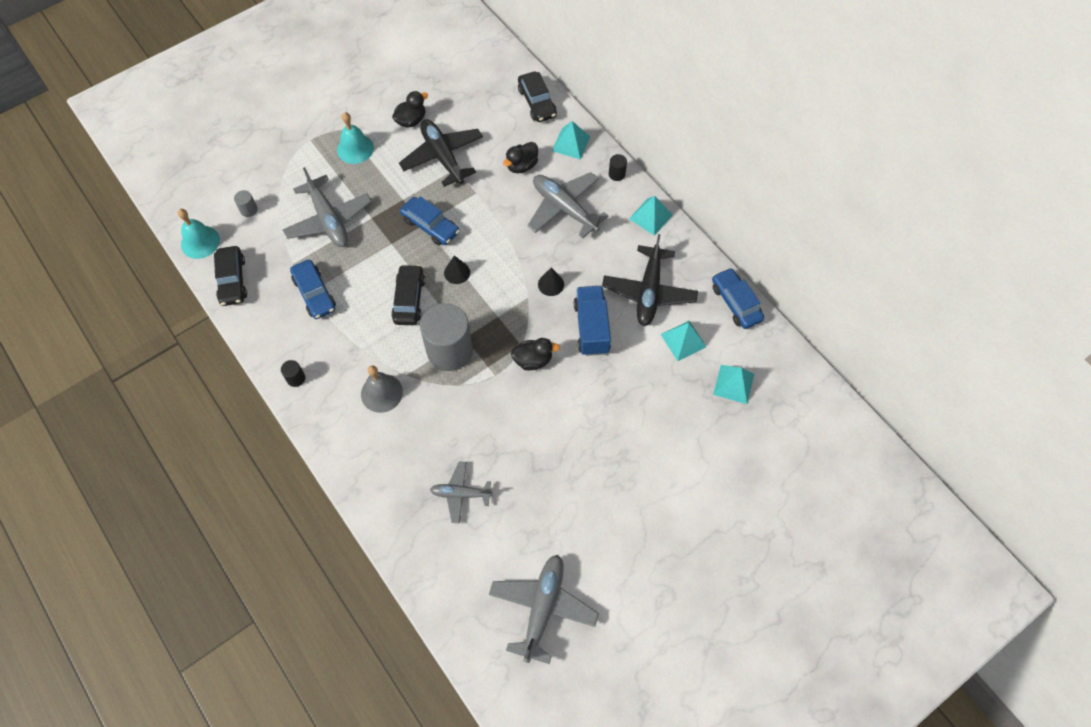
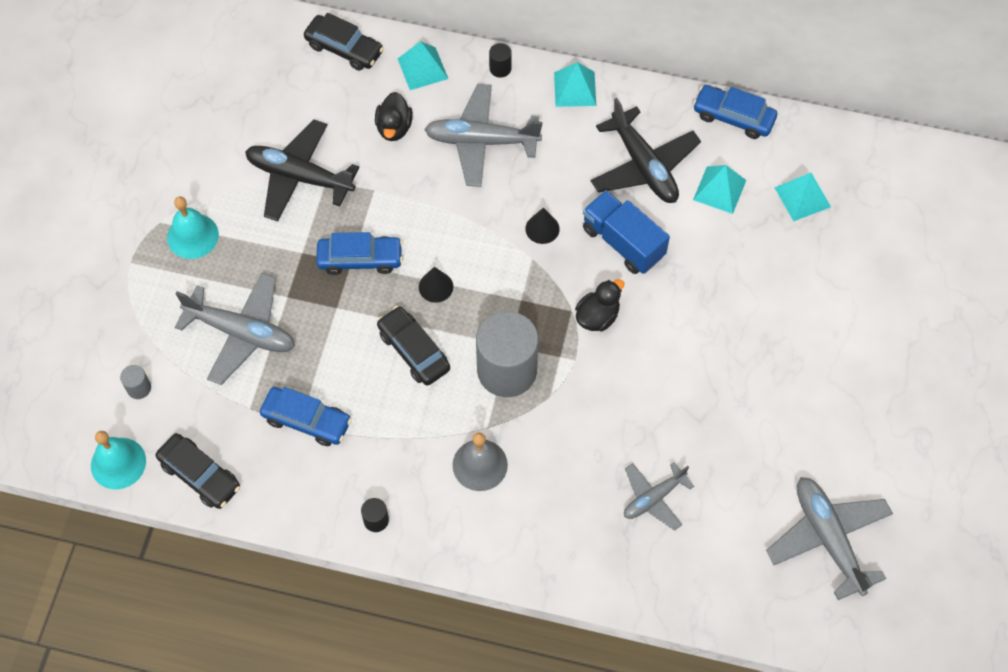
camera: 40 degrees left, 0 degrees up
black duck [392,91,428,128] -> none

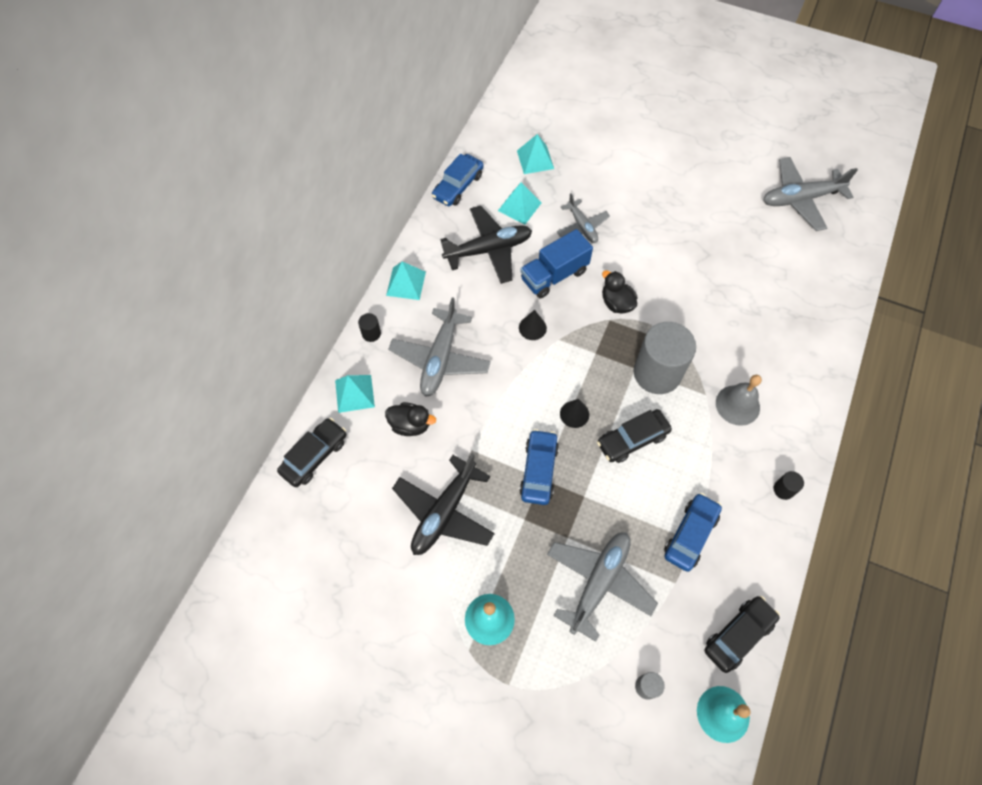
camera: 80 degrees left, 0 degrees up
grey plane [624,462,694,531] -> grey plane moved to [557,193,610,243]

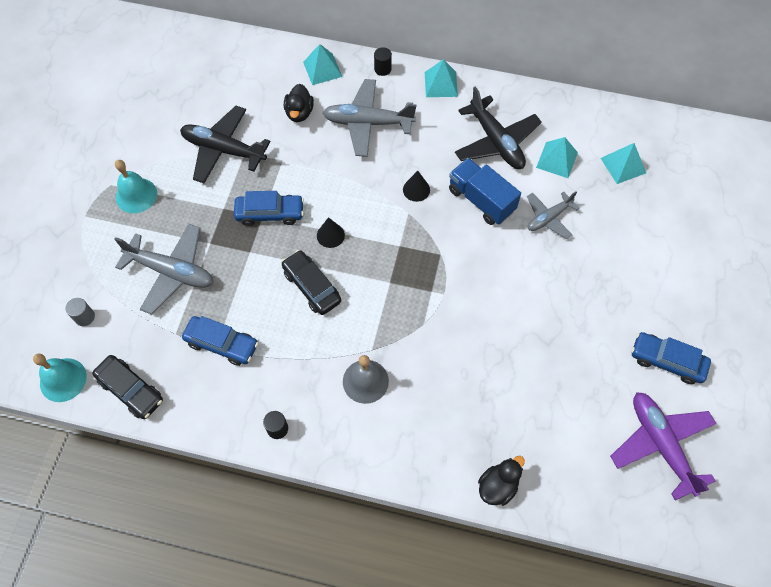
camera: 80 degrees right, 0 degrees up
black car [277,418,346,487] -> none
blue car [432,154,484,206] -> blue car moved to [632,332,711,384]
black duck [602,270,637,313] -> black duck moved to [478,456,525,506]
grey cylinder [633,322,696,394] -> none
grey plane [763,157,858,231] -> purple plane [610,392,717,500]

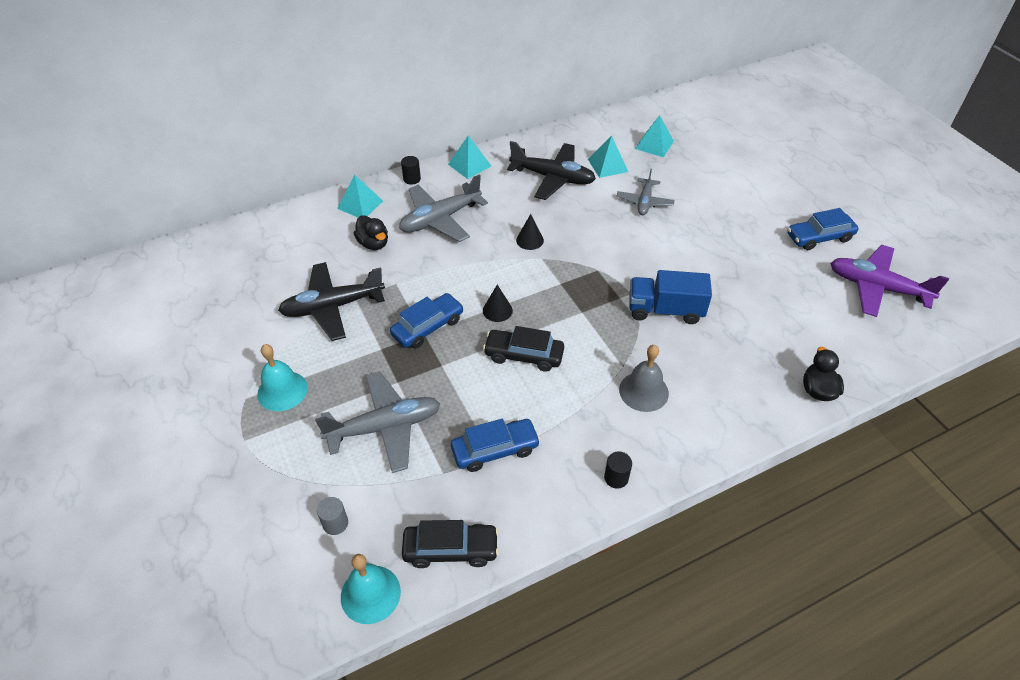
camera: 40 degrees left, 15 degrees down
blue truck [449,158,521,225] -> blue truck moved to [629,270,712,324]

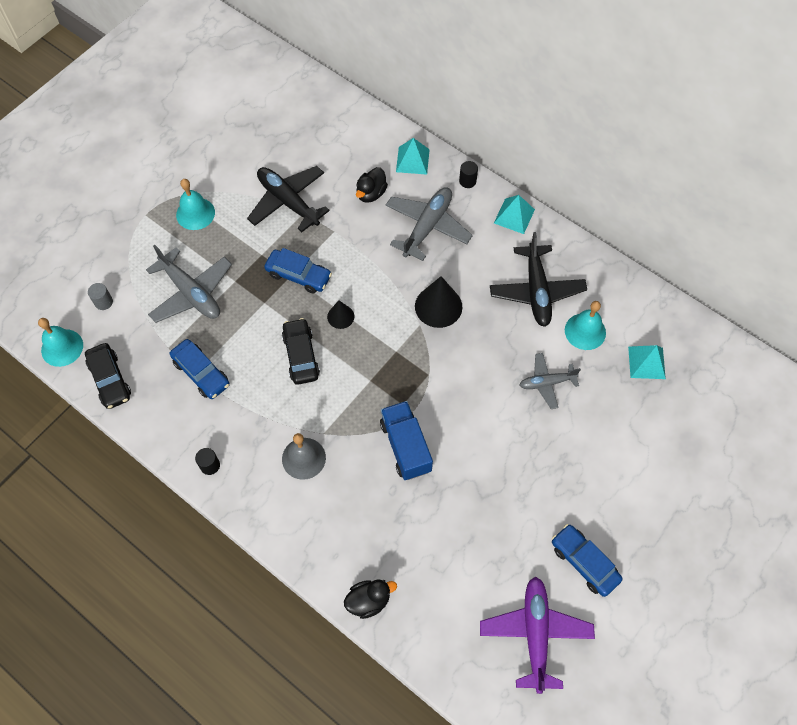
camera: 65 degrees right, 15 degrees up
grey plane [399,175,488,242] -> grey plane turned 90 degrees clockwise [386,187,473,261]
black cone [516,214,544,250] -> black cone [415,276,462,328], size x1.76
turquoise pyramid [588,136,628,178] -> turquoise bell [565,301,606,350]

